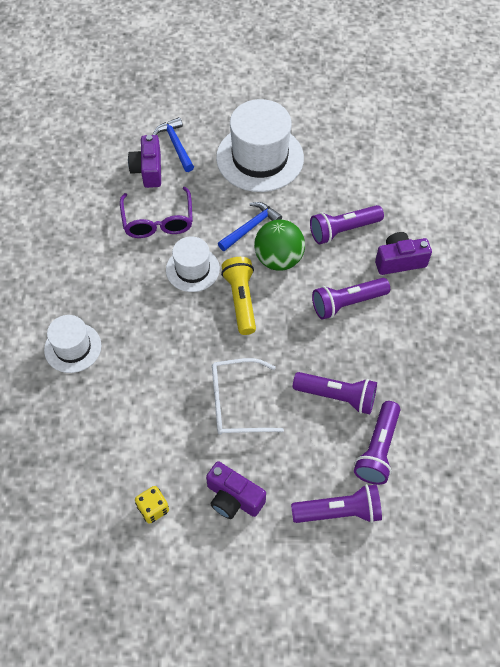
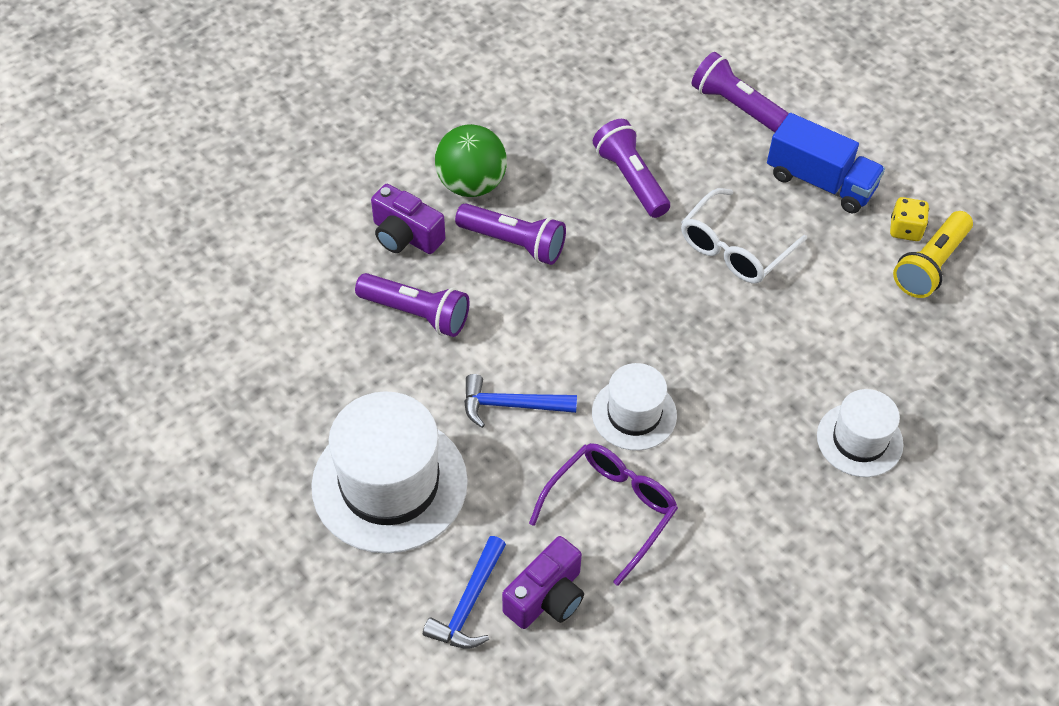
camera: 135 degrees left, 5 degrees down
purple camera [206,461,266,519] -> blue truck [767,113,885,213]
white glasses [212,358,284,435] -> white glasses turned 90 degrees clockwise [681,188,807,284]
yellow flashlight [221,257,256,335] -> yellow flashlight moved to [893,211,973,298]
green ball [254,220,305,271] -> green ball moved to [435,124,507,197]
purple flashlight [354,401,400,485] -> none

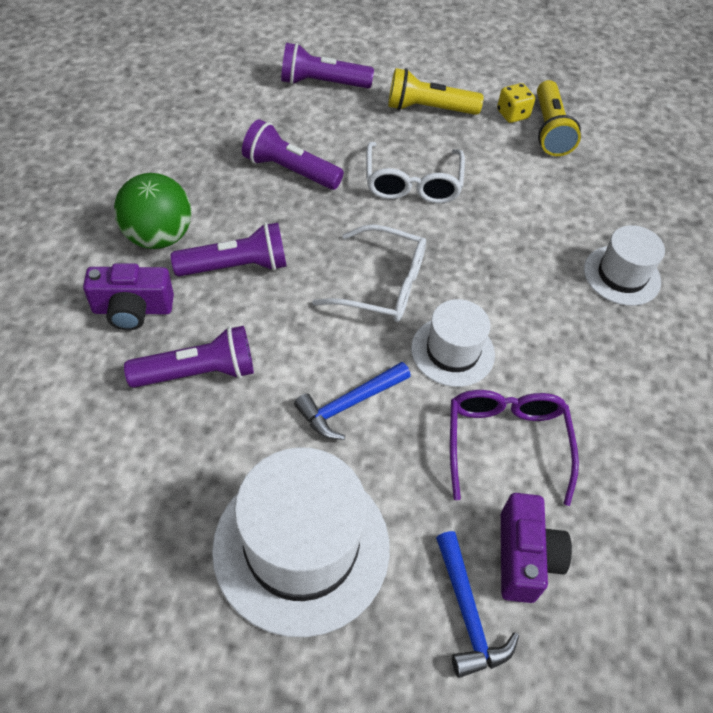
camera: 40 degrees left, 0 degrees up
blue truck [767,113,885,213] -> yellow flashlight [388,68,484,115]
none -> white glasses [312,224,426,322]

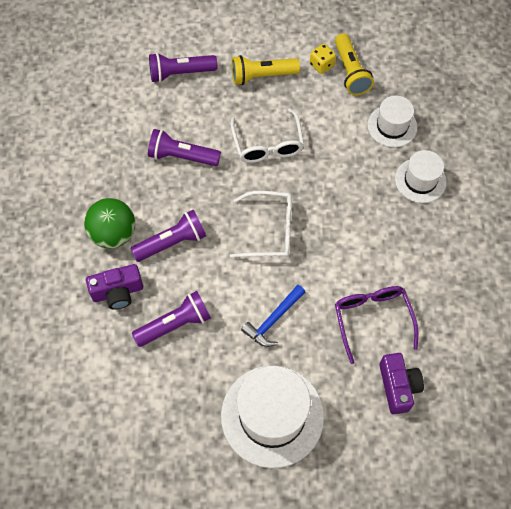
camera: 10 degrees left, 10 degrees up
white hat [411,299,495,387] -> white hat moved to [368,96,417,147]
blue hammer [436,531,519,678] -> none

